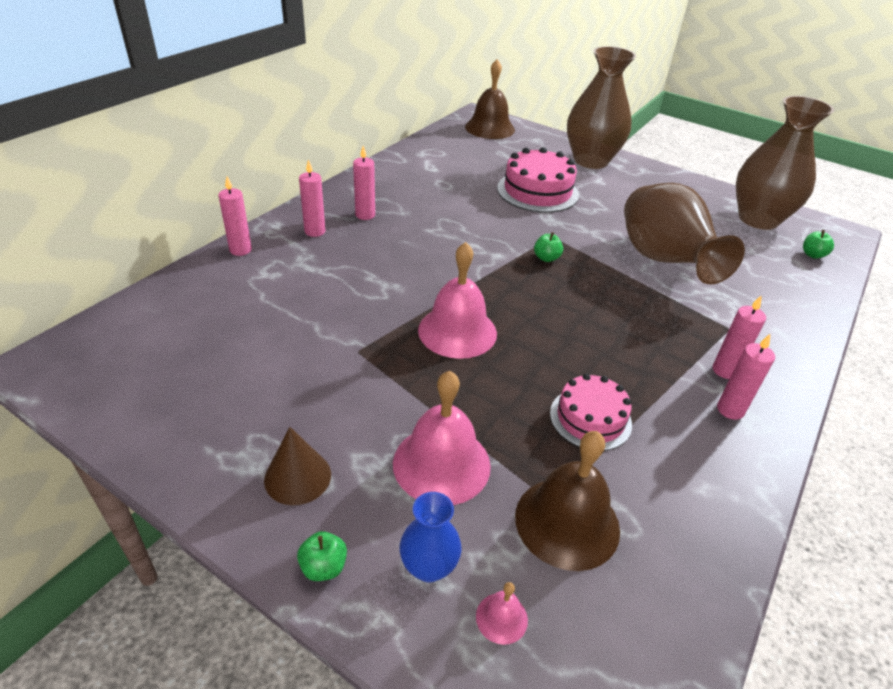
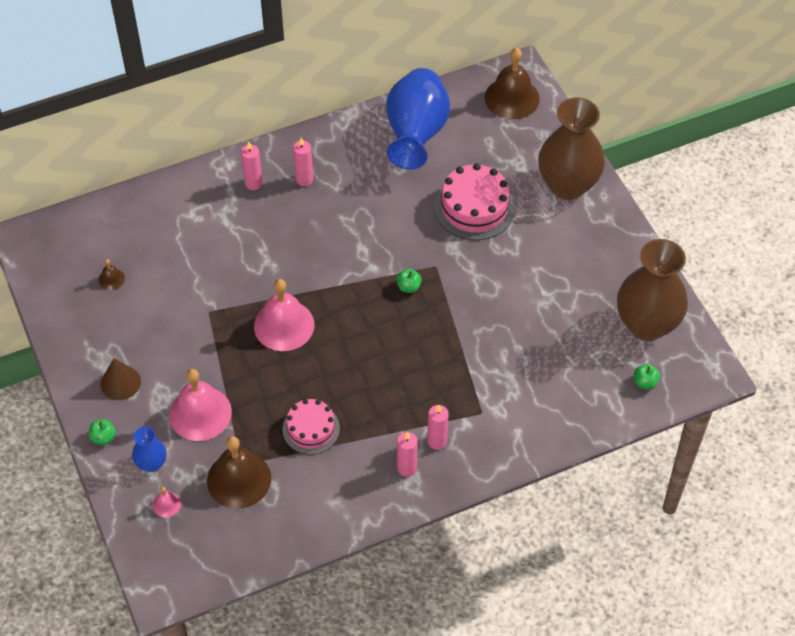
camera: 35 degrees right, 15 degrees up
pink candle [218,176,252,256] -> none
brown vase [624,183,745,285] -> none
none -> brown bell [99,259,125,290]
none -> blue vase [386,68,450,170]

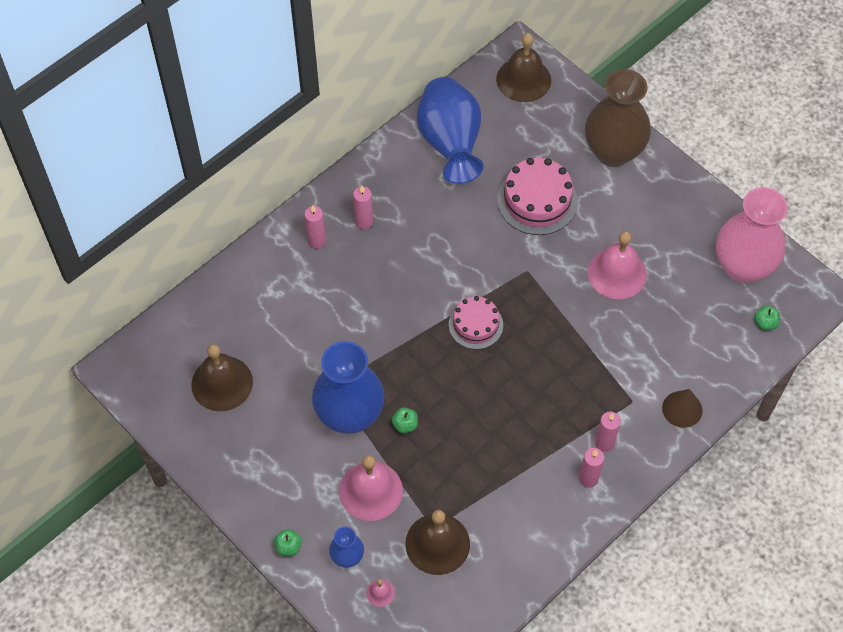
camera: 20 degrees left, 5 degrees up
brown bell [99,259,125,290] -> brown bell [191,344,253,411], size x2.28
brown cone [101,358,141,400] -> brown cone moved to [662,389,702,428]
pink bell [254,279,314,351] -> pink bell moved to [588,231,647,299]
pink cake [282,399,340,454] -> pink cake moved to [449,296,503,349]
green apple [396,269,422,293] -> green apple moved to [392,408,418,434]
brown vase [617,239,688,341] -> pink vase [716,187,788,283]
none -> blue vase [312,341,384,434]

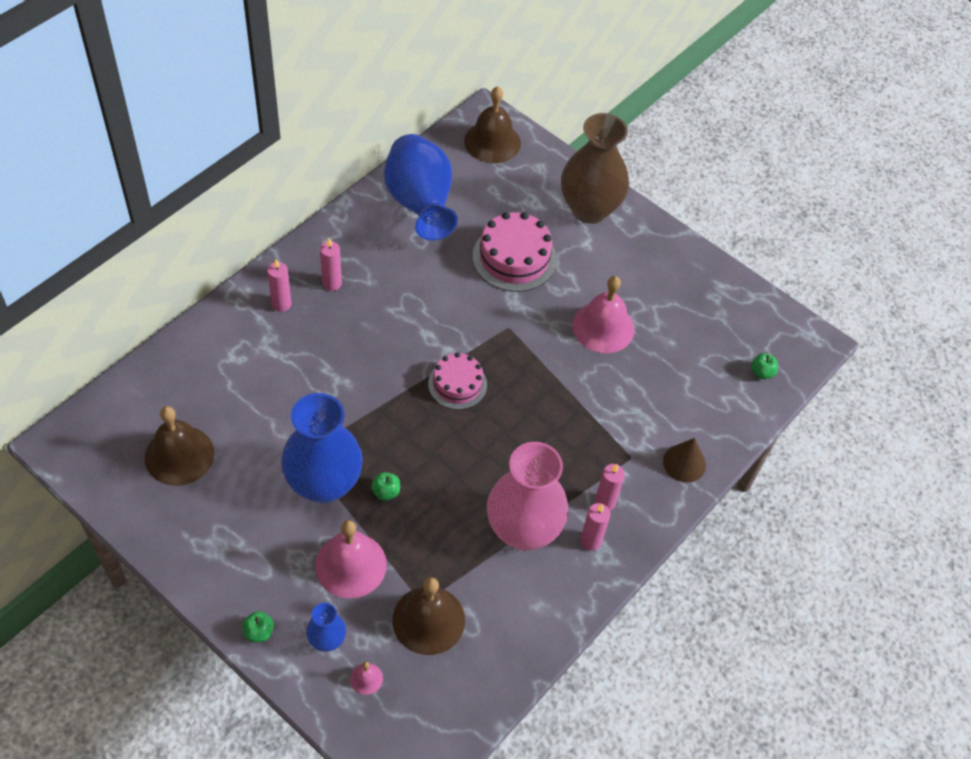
camera: 10 degrees left, 5 degrees down
pink vase [716,187,788,283] -> pink vase moved to [487,442,568,550]

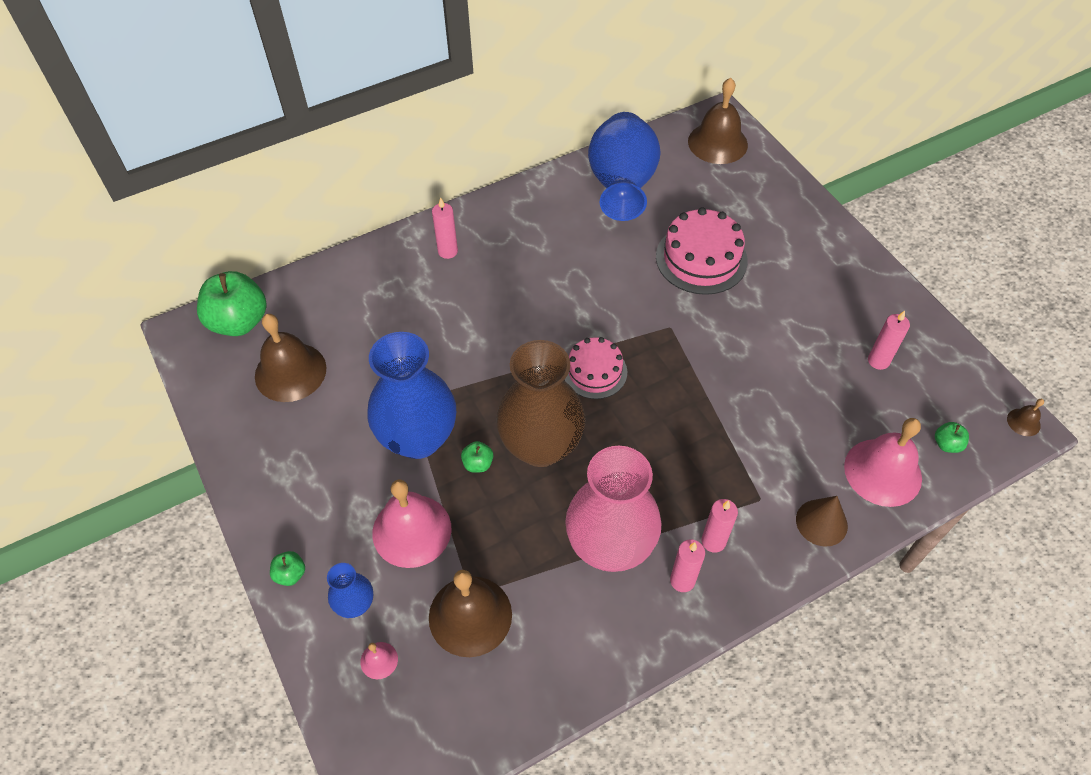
camera: 25 degrees right, 0 degrees up
pink candle [320,238,342,291] -> pink candle moved to [868,311,910,370]
brown vase [561,113,629,224] -> brown vase moved to [496,340,586,467]
pink bell [572,276,635,353] -> pink bell moved to [844,418,922,507]
none -> green apple [197,271,267,336]
none -> brown bell [1007,399,1044,436]

